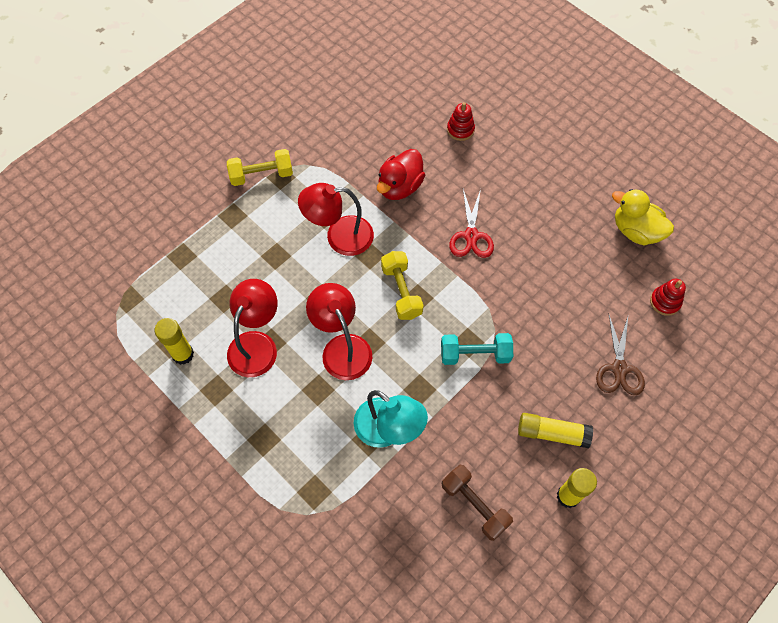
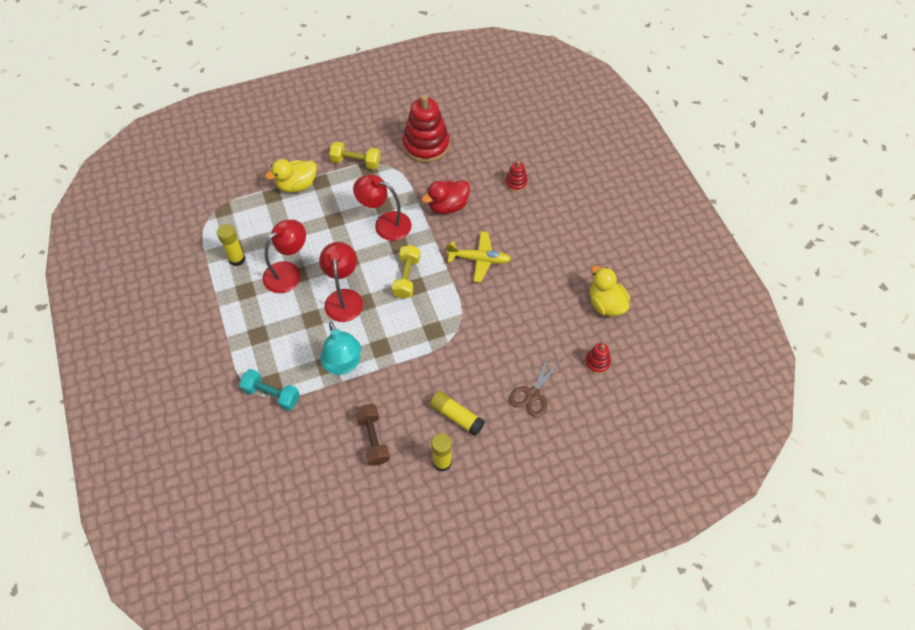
camera: 25 degrees right, 5 degrees down
turquoise dumbbell [441,333,513,365] -> turquoise dumbbell moved to [239,369,300,411]
red scissors [449,189,494,258] -> yellow plane [447,231,511,282]
none -> yellow duck [265,159,317,193]
none -> red stacking toy [403,95,450,163]

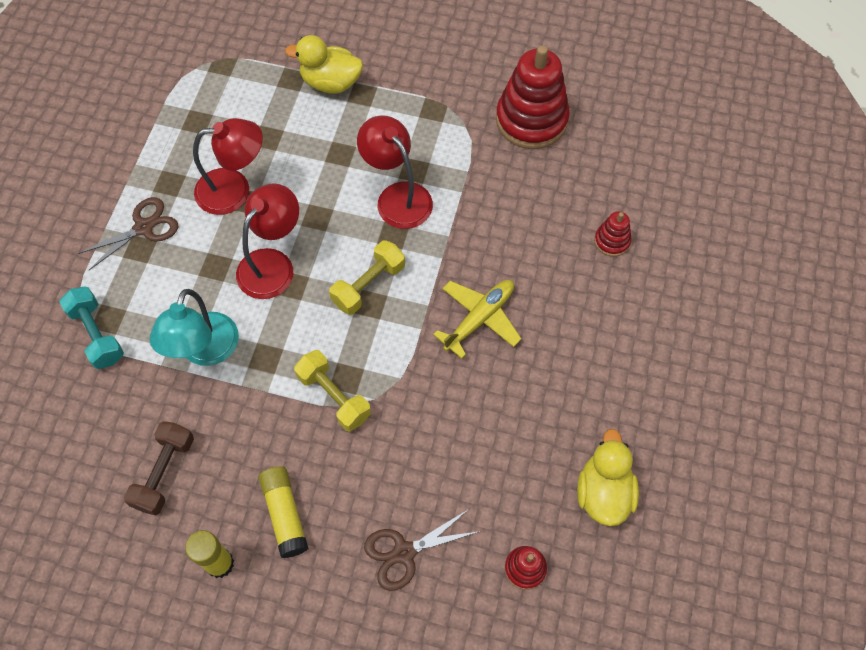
camera: 35 degrees right, 5 degrees up
yellow glue stick [217,224,245,266] -> none
yellow dumbbell [329,142,381,169] -> yellow dumbbell moved to [294,350,371,431]
red duck [422,180,470,214] -> none
yellow plane [447,231,511,282] -> yellow plane turned 90 degrees counterclockwise [433,280,522,359]
none -> brown scissors [77,197,178,270]

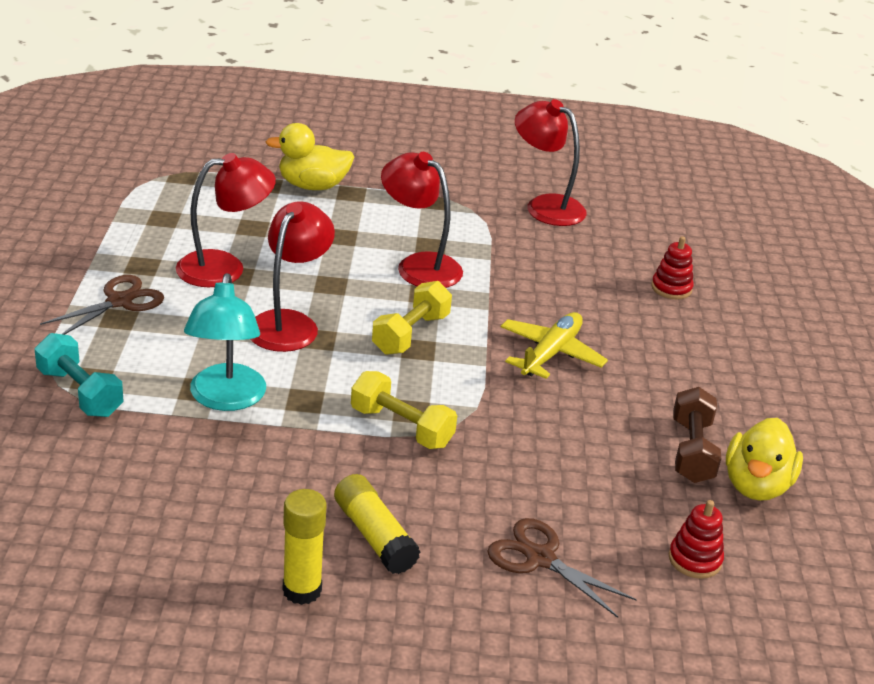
camera: 15 degrees left, 30 degrees down
brown dumbbell [124,421,194,515] -> brown dumbbell moved to [673,387,721,483]
brown scissors [364,509,481,591] -> brown scissors turned 75 degrees clockwise [487,518,637,618]
red stacking toy [496,46,570,149] -> red lamp [515,99,587,226]
yellow duck [577,429,639,526] -> yellow duck turned 150 degrees counterclockwise [726,418,803,501]

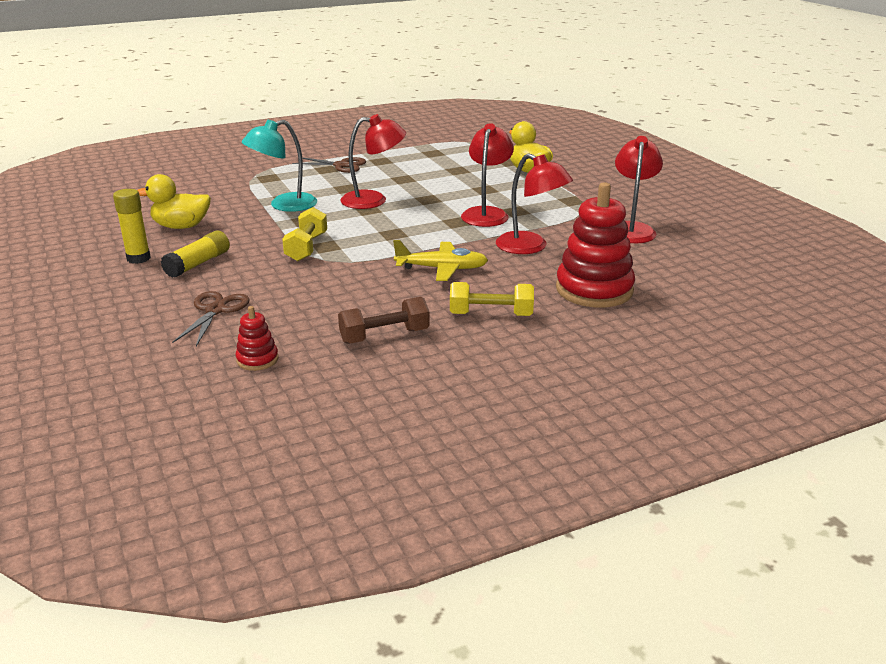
camera: 65 degrees right, 5 degrees down
turquoise dumbbell [34,333,123,417] -> none
red lamp [176,153,276,287] -> red lamp moved to [496,153,573,254]
yellow dumbbell [372,281,452,355] -> yellow dumbbell moved to [450,282,534,316]
red stacking toy [651,237,694,300] -> red stacking toy [556,182,635,308], size x2.14
yellow duck [726,418,803,501] -> yellow duck moved to [137,174,211,229]

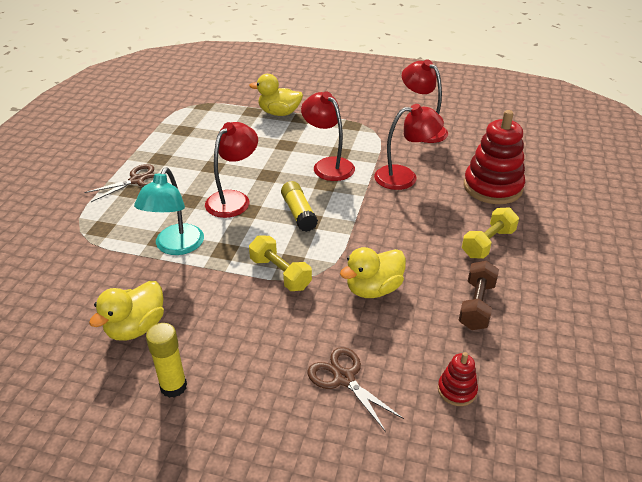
camera: 50 degrees left, 10 degrees up
yellow glue stick [161,230,230,278] -> yellow glue stick moved to [281,181,318,232]
yellow plane [393,240,488,281] -> none
none -> yellow duck [340,247,406,298]

